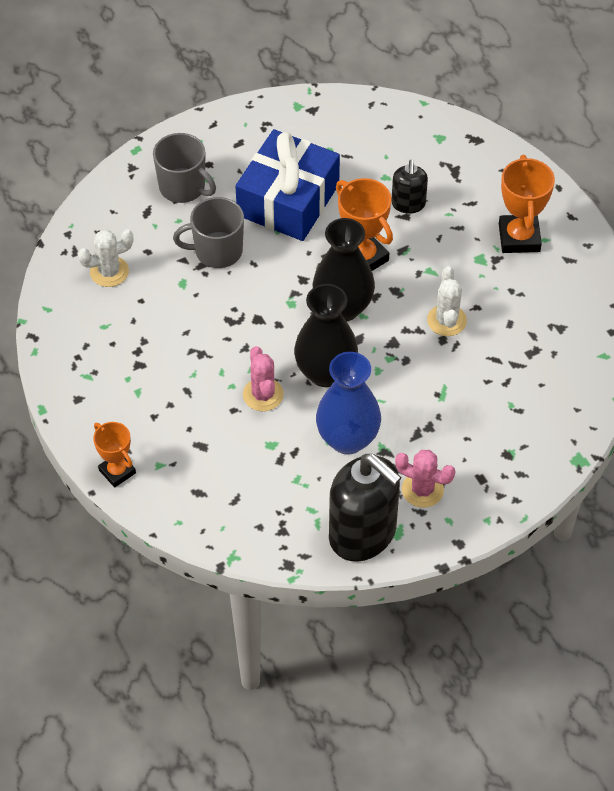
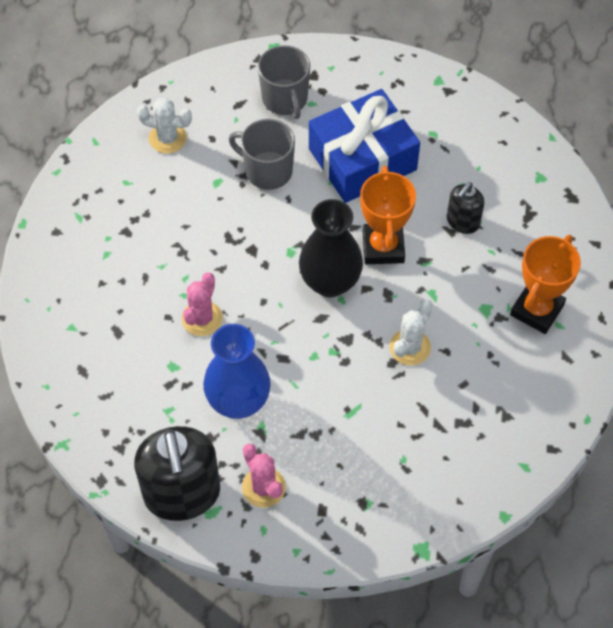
camera: 35 degrees right, 5 degrees up
orange trophy [93,422,136,488] -> none
black vase [294,284,358,387] -> none

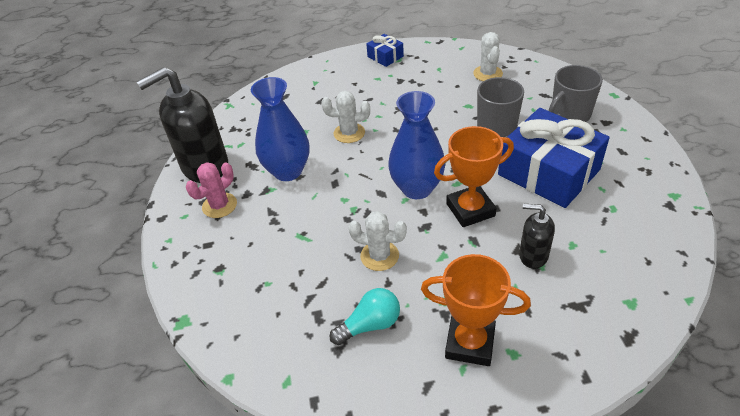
camera: 75 degrees right, 15 degrees down
pink cactus [182,272,223,336] -> white cactus [322,91,370,143]
black vase [299,199,363,297] -> blue vase [388,91,445,199]
none -> turquoise light bulb [329,288,400,345]
none -> blue gift [366,34,404,67]

